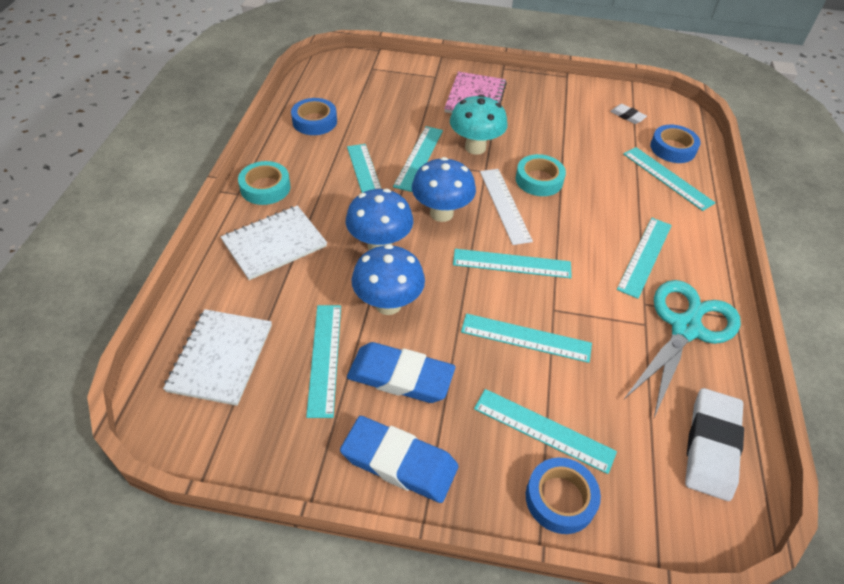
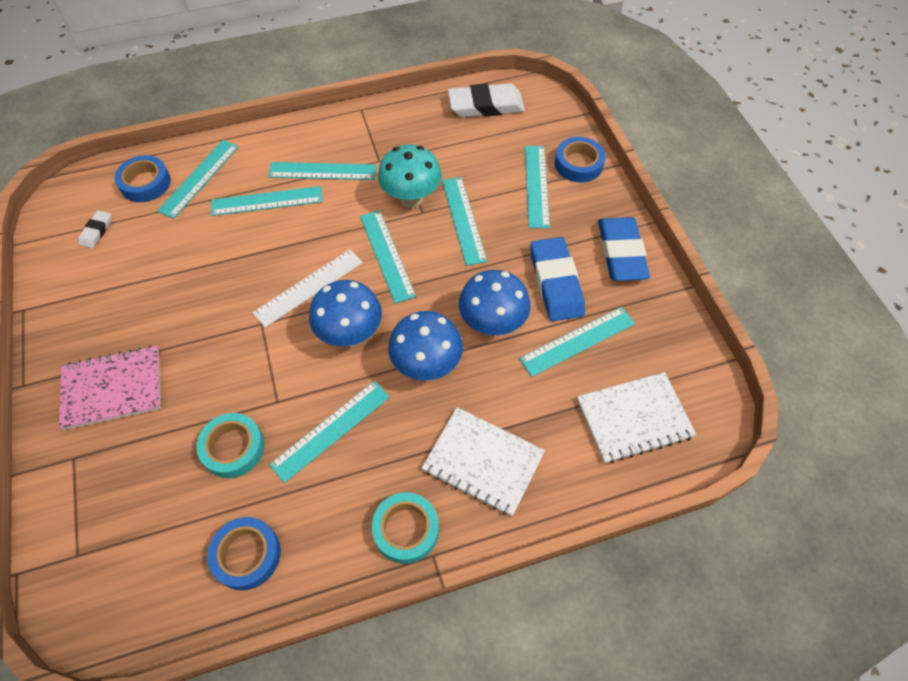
camera: 115 degrees left, 10 degrees up
turquoise ruler [393,126,443,192] -> turquoise ruler moved to [211,186,323,216]
turquoise mushroom [450,94,508,155] -> turquoise mushroom moved to [378,144,442,208]
turquoise tape [516,154,566,196] -> turquoise tape moved to [196,413,265,478]
turquoise scissors [624,280,741,418] -> none

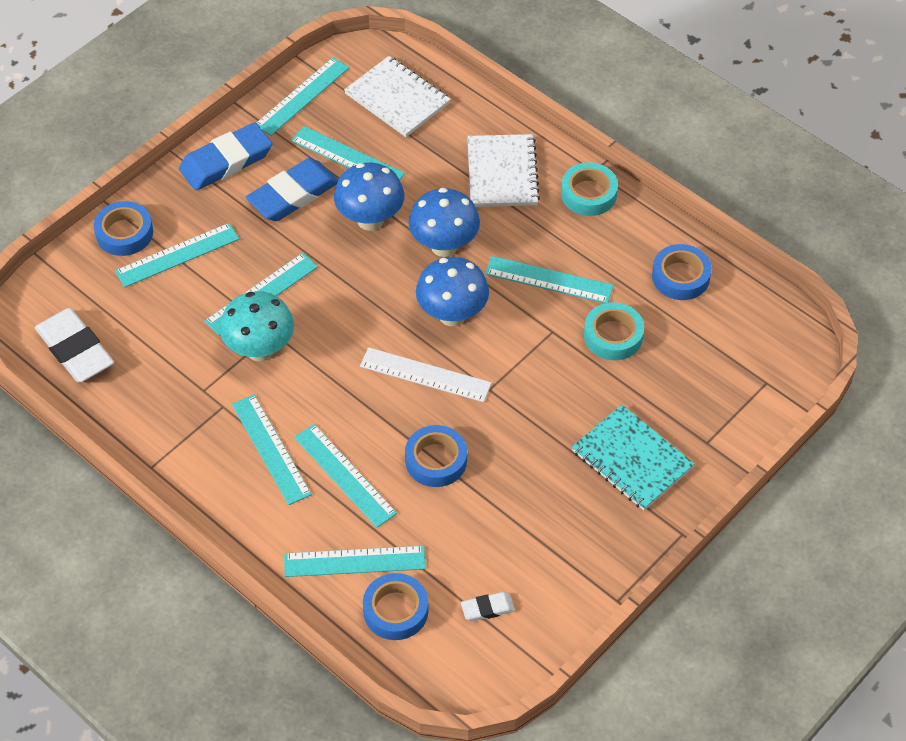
camera: 120 degrees left, 5 degrees down
pink notebook [59,346,161,430] -> turquoise notebook [572,405,695,511]
turquoise ruler [360,210,416,304] -> turquoise ruler moved to [256,57,349,136]
none -> blue tape [405,425,467,487]

